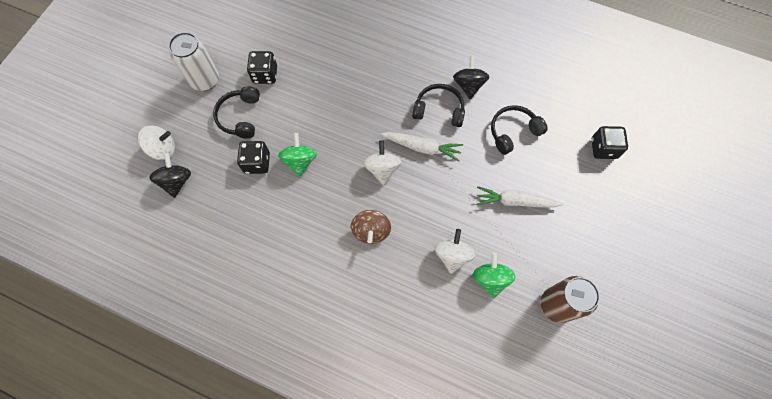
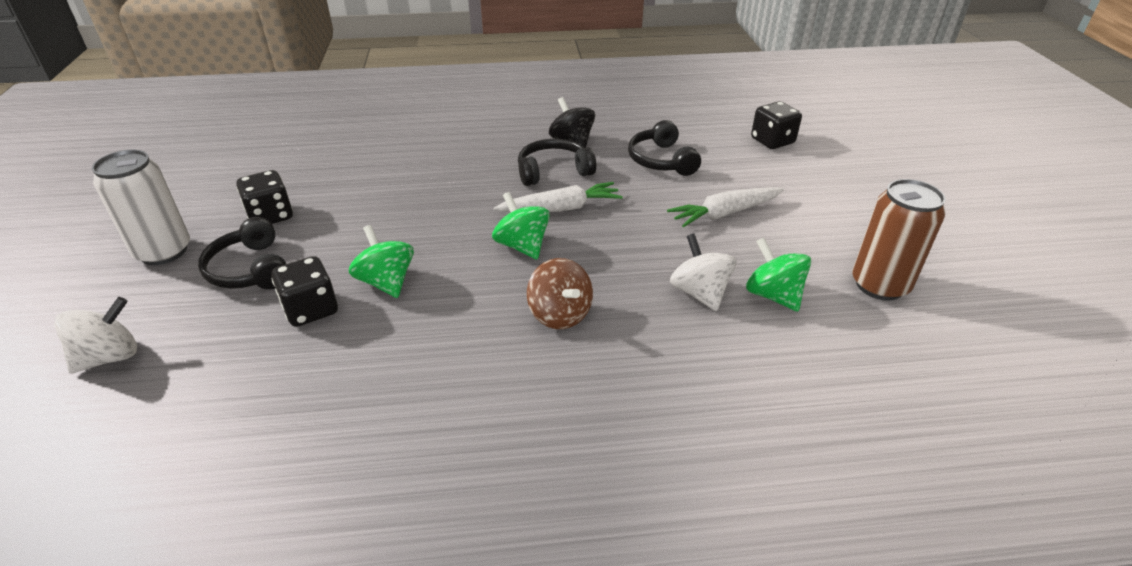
camera: 30 degrees left, 30 degrees down
black spinning top [149,153,191,198] -> none
white spinning top [363,140,402,185] -> green spinning top [492,192,550,260]
black headphones [491,105,548,155] -> black headphones turned 45 degrees counterclockwise [628,120,701,176]

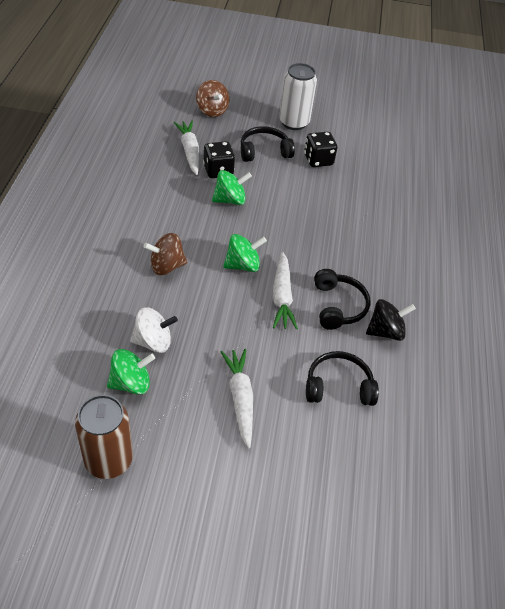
camera: 100 degrees right, 10 degrees up
white spinning top [54,297,137,374] -> brown spinning top [196,80,229,117]
black dice [751,101,802,149] -> none
none -> white carrot [174,121,199,175]

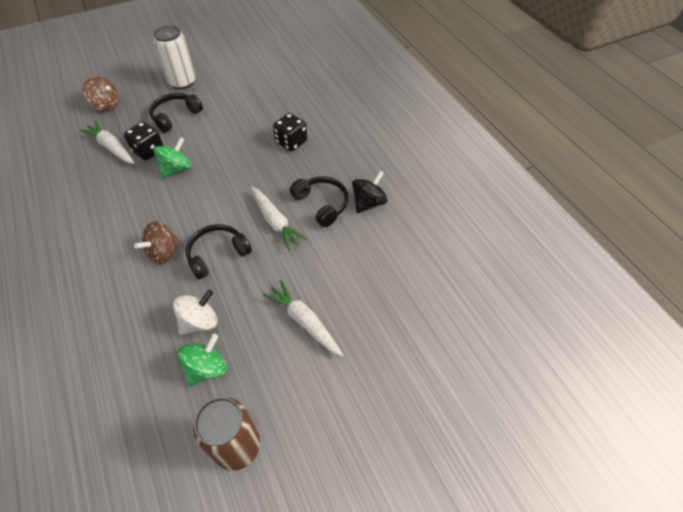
camera: 30 degrees left, 5 degrees up
green spinning top [223,234,267,272] -> none
black dice [304,132,337,167] -> black dice moved to [273,113,307,151]
black headphones [306,351,379,406] -> black headphones moved to [186,224,252,280]

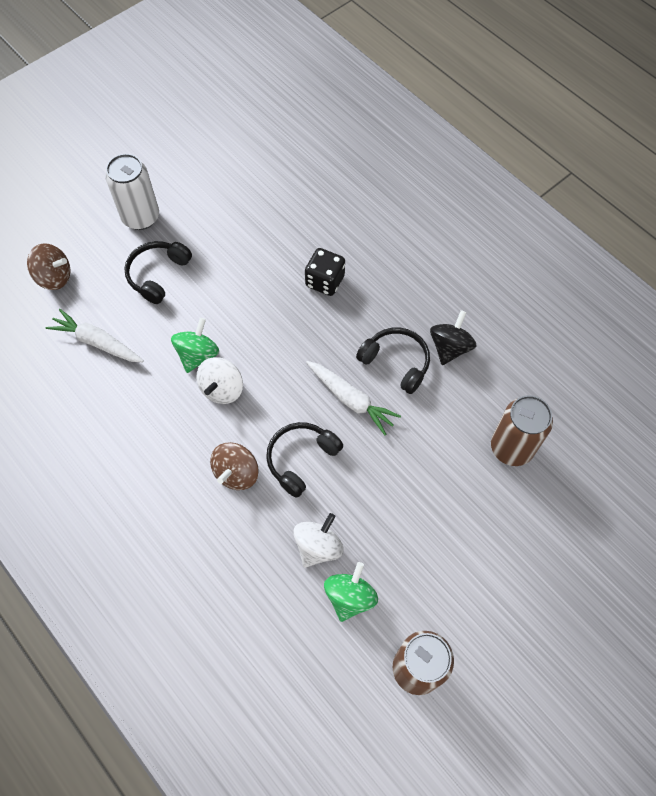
camera: 15 degrees left, 10 degrees up
black dice [124,122,164,160] -> none
white carrot [263,280,343,356] -> none
none -> white spinning top [197,357,243,404]
none -> brown can [491,395,553,466]

